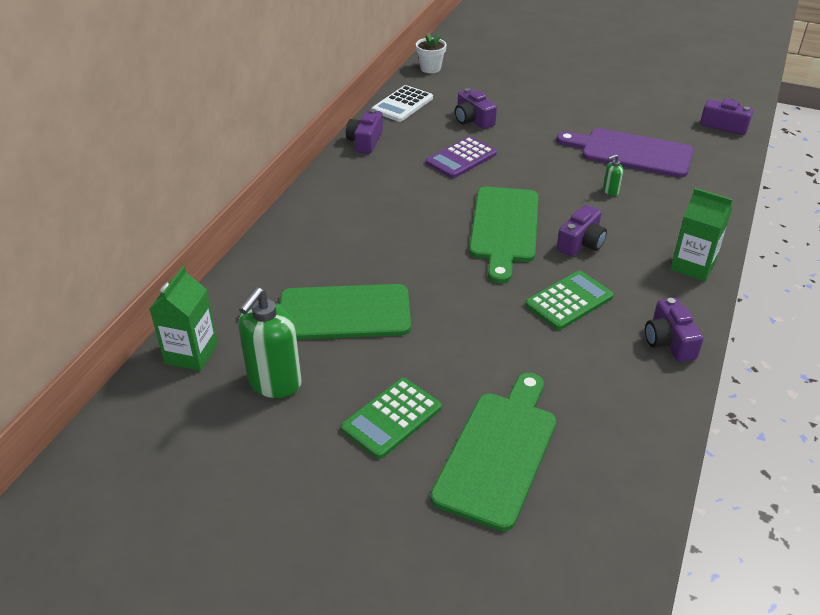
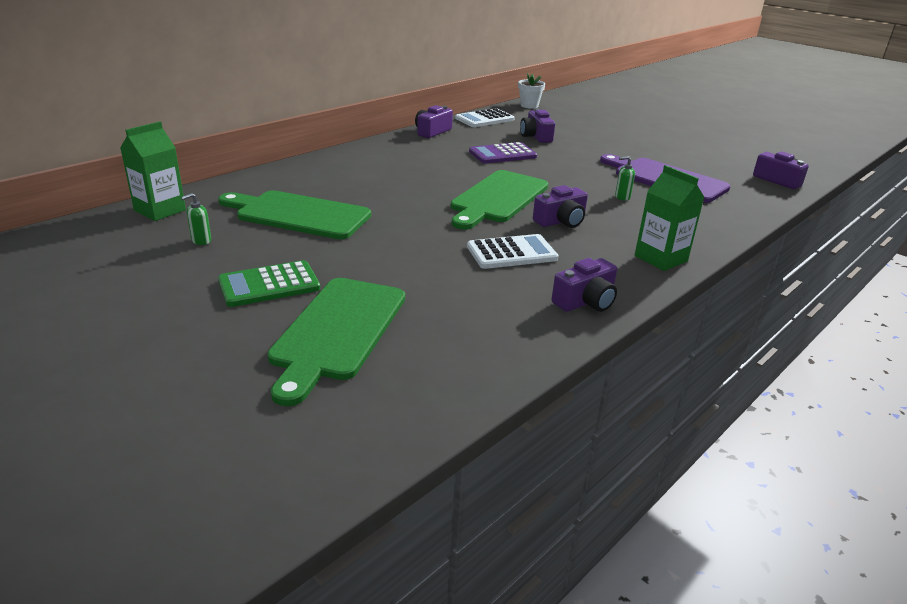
camera: 20 degrees right, 10 degrees down
green soap dispenser [238,287,302,398] -> green soap dispenser [181,193,211,245], size x0.44
green cutting board [430,372,556,531] -> green cutting board turned 150 degrees clockwise [268,278,405,406]
green calculator [525,270,614,330] -> white calculator [467,234,559,269]
purple camera [645,298,704,362] -> purple camera turned 135 degrees counterclockwise [551,258,617,312]

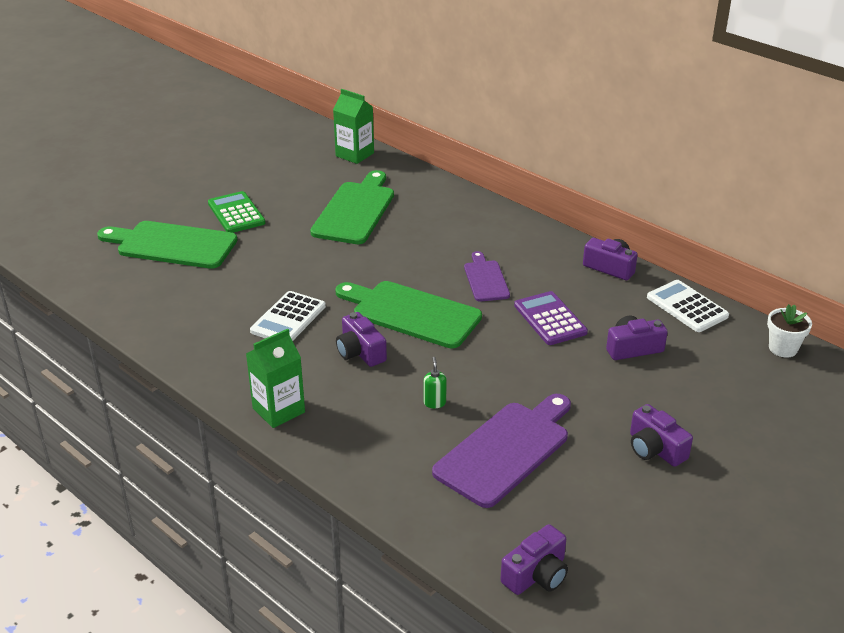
camera: 90 degrees right, 5 degrees up
green soap dispenser [181,193,211,245] -> none
white calculator [467,234,559,269] -> white calculator turned 45 degrees clockwise [250,291,326,341]
purple camera [551,258,617,312] -> purple camera moved to [630,404,693,467]
none -> purple cutting board [464,251,510,302]

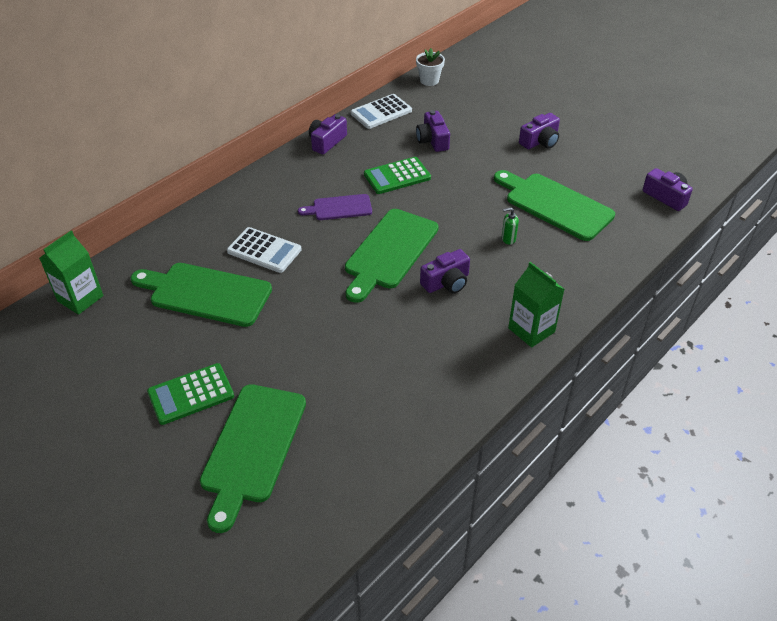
camera: 90 degrees left, 10 degrees up
white calculator [250,291,326,341] -> white calculator moved to [227,227,302,273]
purple cutting board [432,394,571,508] -> green cutting board [494,170,615,241]
purple calculator [514,291,588,345] -> green calculator [364,157,431,194]

